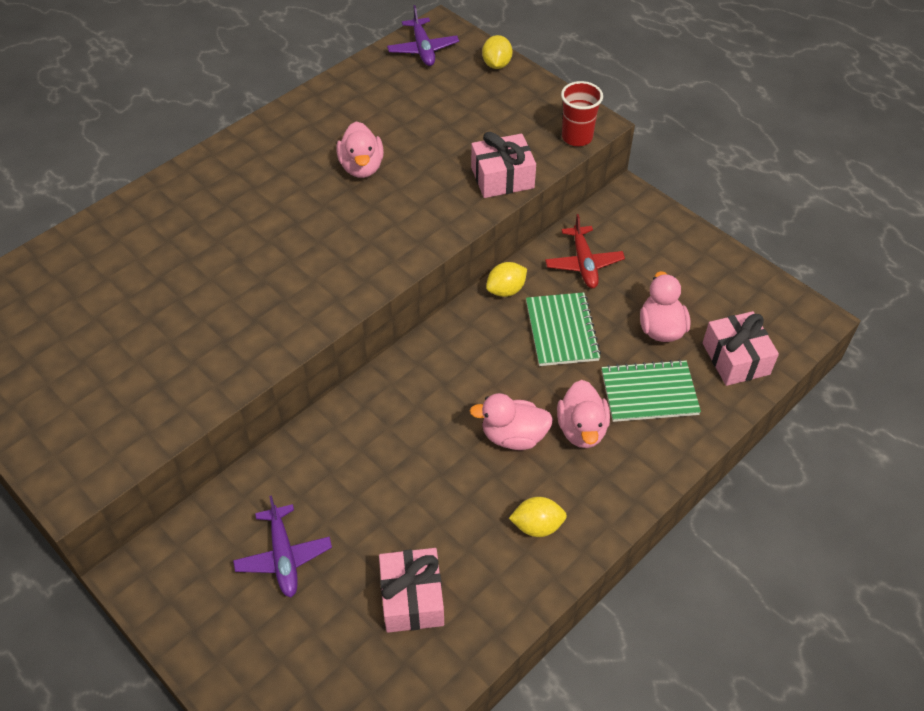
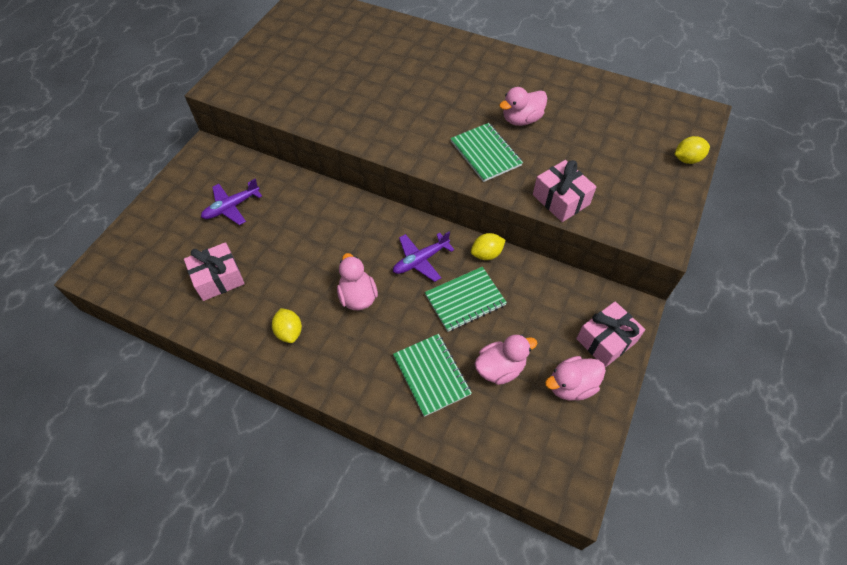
camera: 70 degrees right, 5 degrees up
purple plane [387,5,459,66] -> purple plane moved to [393,232,454,282]
yellow lemon [486,262,527,297] -> yellow lemon turned 60 degrees counterclockwise [471,233,505,260]
red plane [545,214,625,288] -> none
pink duck [557,380,610,448] -> pink duck moved to [545,356,606,401]
red cup [561,81,603,146] -> none
pink gift [703,311,779,386] -> pink gift moved to [576,301,645,367]
none -> green notebook [450,123,523,182]

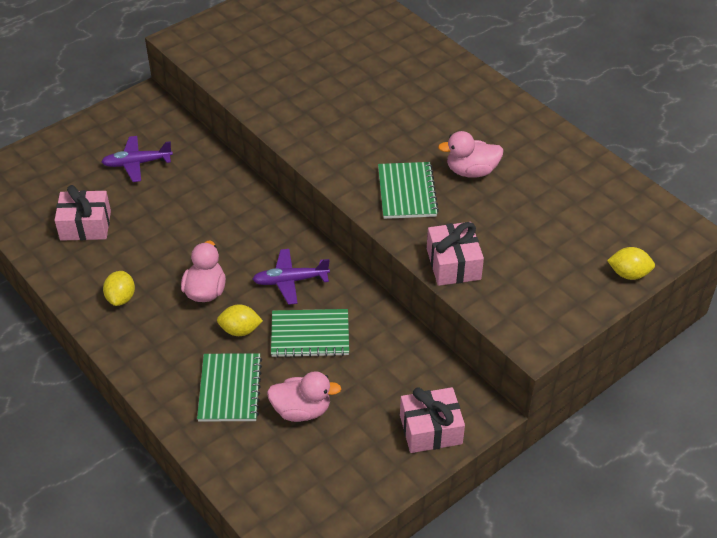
camera: 25 degrees right, 10 degrees down
yellow lemon [471,233,505,260] -> yellow lemon moved to [217,304,263,336]
pink duck [545,356,606,401] -> none

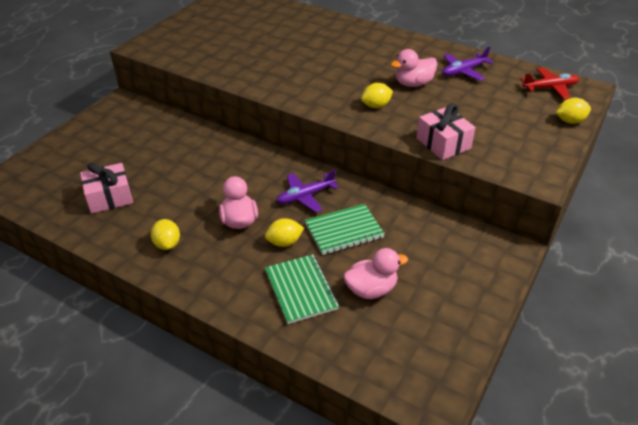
camera: 20 degrees left, 5 degrees down
purple plane [101,136,173,182] -> purple plane moved to [442,47,494,80]
green notebook [378,162,439,219] -> yellow lemon [361,83,393,108]
pink gift [400,387,465,453] -> none
none -> red plane [520,68,579,99]

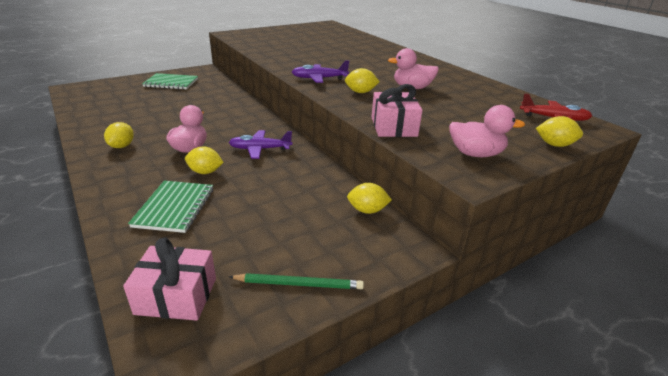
camera: 25 degrees right, 10 degrees down
pink gift [80,162,133,214] -> pink gift moved to [123,238,216,321]
green notebook [305,204,385,255] -> green notebook moved to [142,73,198,90]
pink duck [343,248,408,299] -> pink duck moved to [449,105,525,157]
purple plane [442,47,494,80] -> purple plane moved to [292,60,349,83]
none -> green pencil [229,273,364,289]
none -> yellow lemon [347,183,392,214]

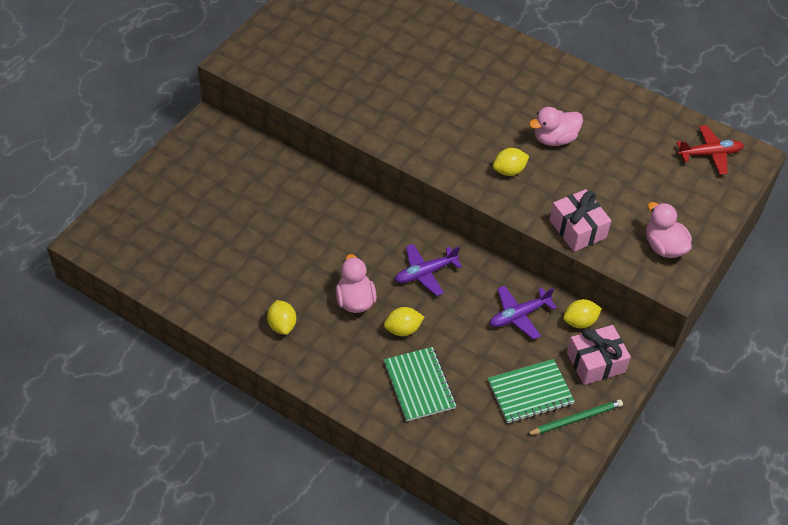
camera: 25 degrees left, 20 degrees up
pink gift [123,238,216,321] -> pink gift moved to [567,325,631,385]
green notebook [142,73,198,90] -> green notebook moved to [488,359,575,423]
purple plane [292,60,349,83] -> purple plane moved to [490,285,557,340]
pink duck [449,105,525,157] -> pink duck turned 105 degrees counterclockwise [646,202,692,258]
yellow lemon [536,116,583,147] -> none

